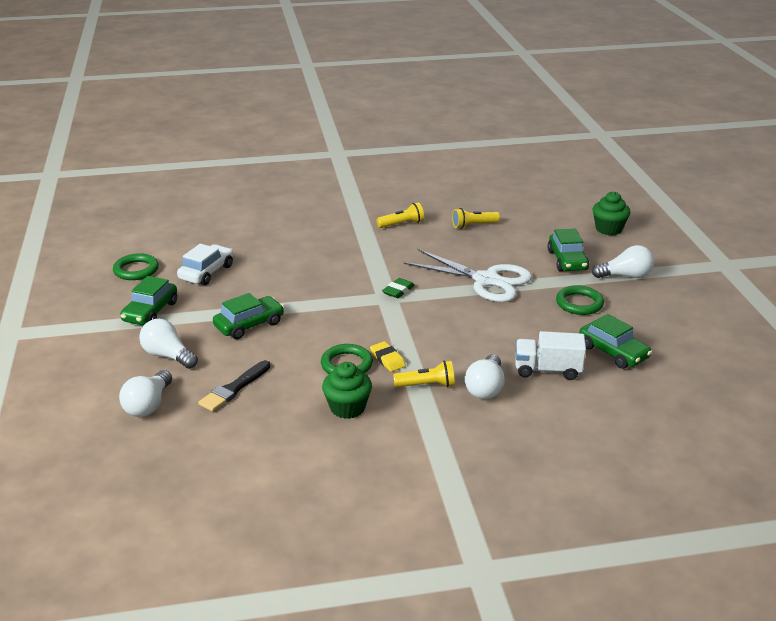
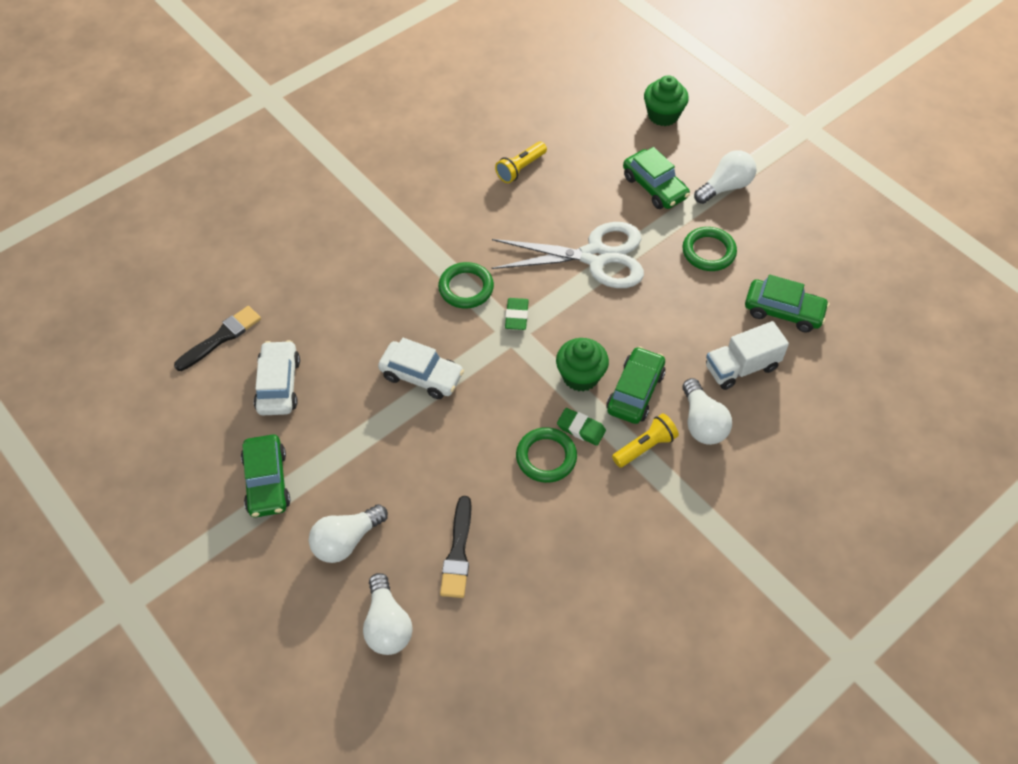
camera: 30 degrees left, 25 degrees up
green ring [113,253,159,280] -> green ring moved to [438,262,494,309]
white light bulb [139,319,198,369] -> white light bulb turned 45 degrees counterclockwise [309,504,388,563]
green car [213,293,284,339] -> green car moved to [606,346,665,424]
green cupcake [322,362,372,419] -> green cupcake moved to [556,338,609,392]
yellow eraser [370,341,406,372] -> green eraser [557,408,606,446]
yellow flashlight [377,202,424,228] -> none
none -> black brush [174,306,261,371]
none -> white car [378,338,464,399]

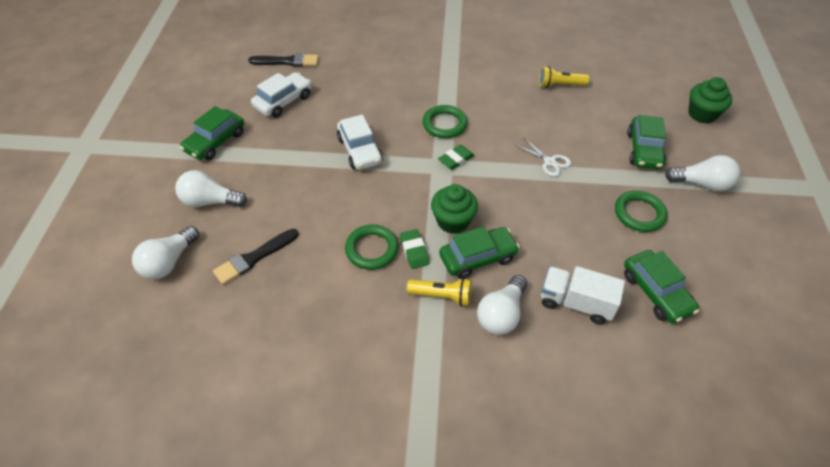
camera: 45 degrees right, 5 degrees down
white scissors [491,222,644,288] -> white scissors [516,138,571,177], size x0.44

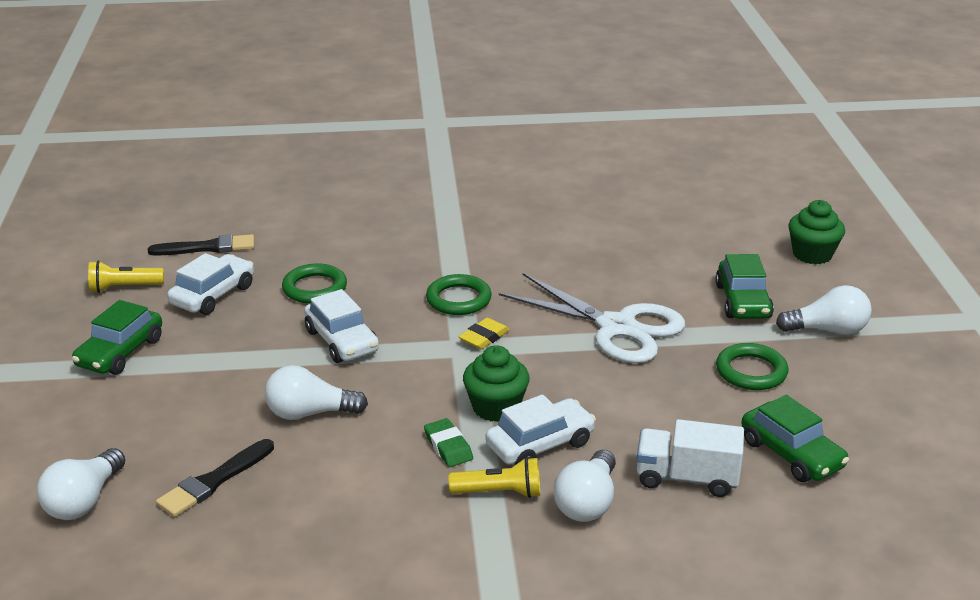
camera: 10 degrees left, 20 degrees down
white light bulb [175,170,247,207] -> white light bulb moved to [265,365,368,420]
green ring [345,225,398,270] -> green ring moved to [282,263,347,304]
green eraser [438,145,474,170] -> yellow eraser [459,318,509,349]
green car [439,226,519,279] -> white car [485,394,596,465]
white scissors [516,138,571,177] -> white scissors [499,273,685,363], size x2.29
yellow flashlight [539,66,589,88] -> yellow flashlight moved to [88,260,164,293]

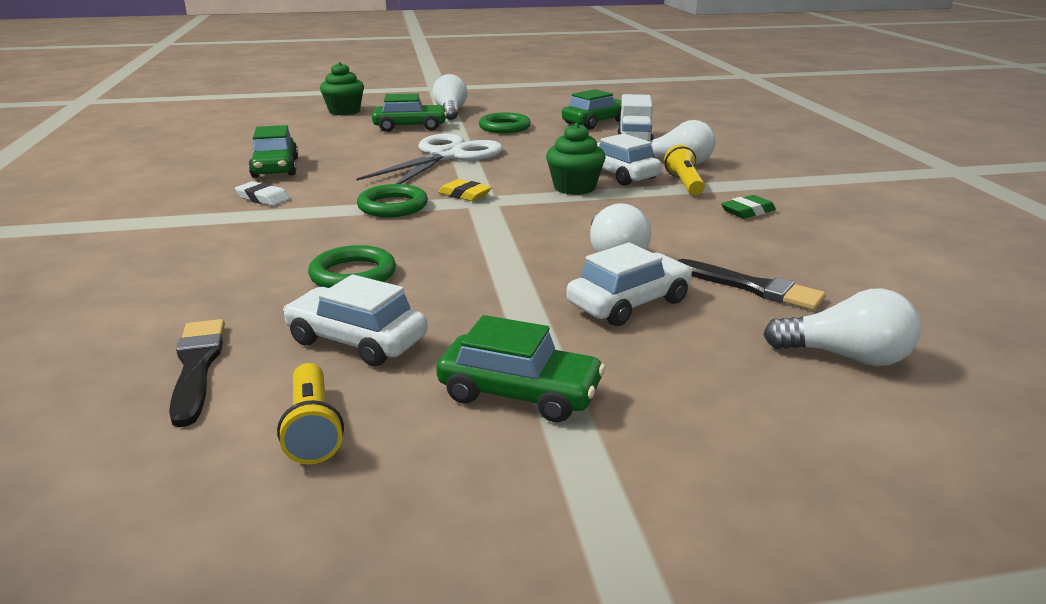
camera: 95 degrees left, 5 degrees down
white car [304,289,379,363] -> white car moved to [567,242,692,326]
green eraser [424,418,473,467] -> green eraser moved to [721,195,776,219]
none -> white eraser [235,181,290,206]
none -> green car [248,125,298,178]

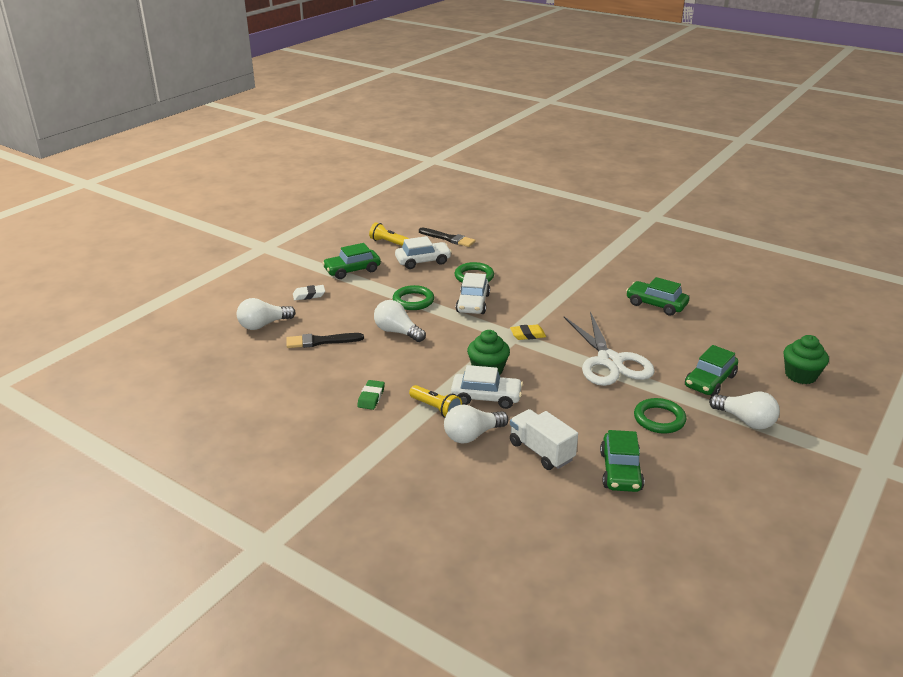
camera: 135 degrees right, 5 degrees up
white eraser [235,181,290,206] -> white eraser moved to [293,285,325,300]
green ring [357,184,428,217] -> green ring moved to [393,285,434,310]
white car [567,242,692,326] -> white car moved to [456,273,490,314]

